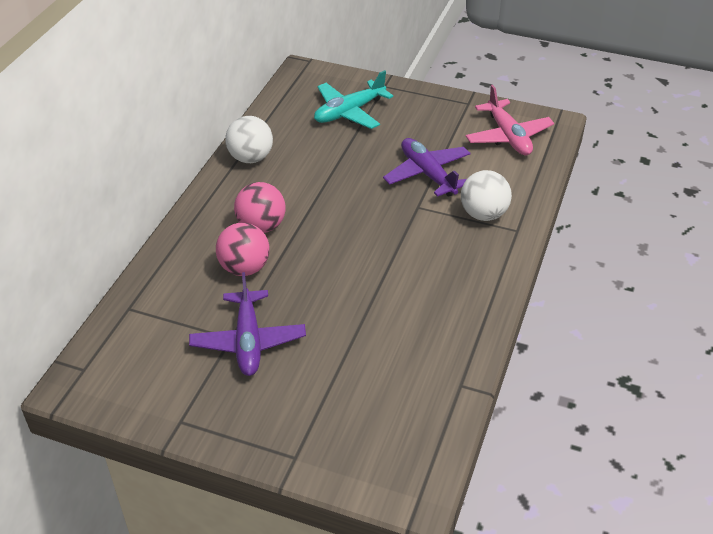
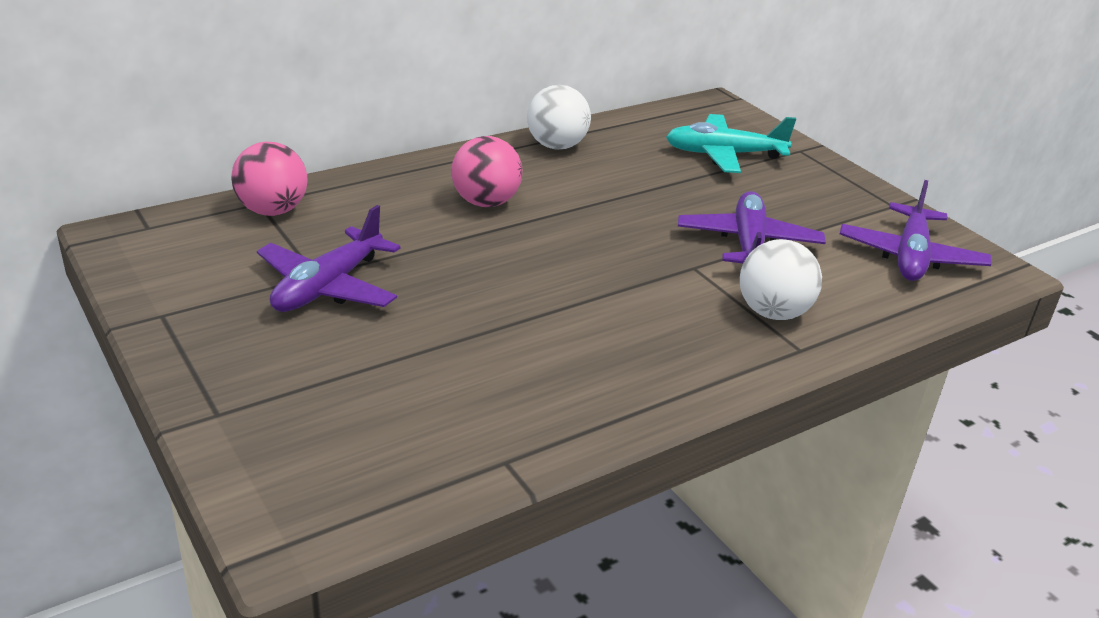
camera: 35 degrees right, 10 degrees down
pink ball [216,223,270,276] -> pink ball moved to [231,142,307,216]
pink plane [466,85,554,155] -> purple plane [840,180,991,281]

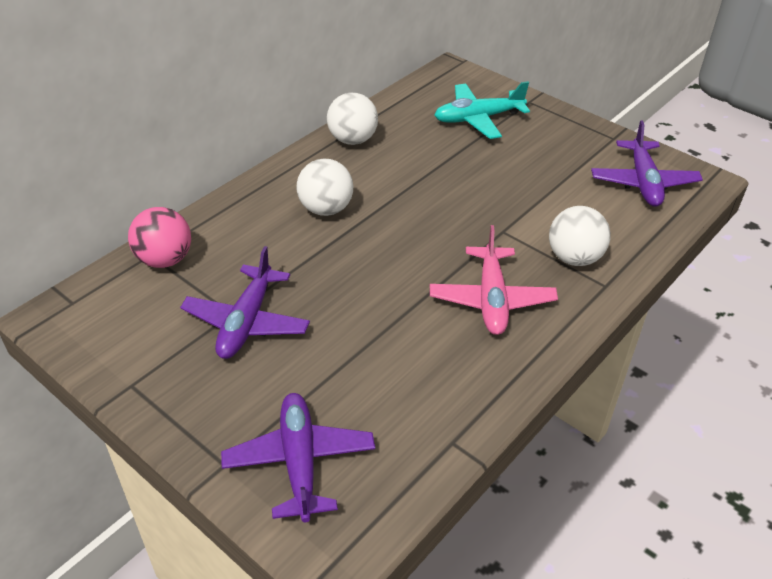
camera: 15 degrees left, 10 degrees up
pink ball [451,136,523,207] -> white ball [297,159,353,216]
purple plane [678,191,826,263] -> purple plane moved to [221,393,375,522]
none -> pink plane [430,225,558,335]

